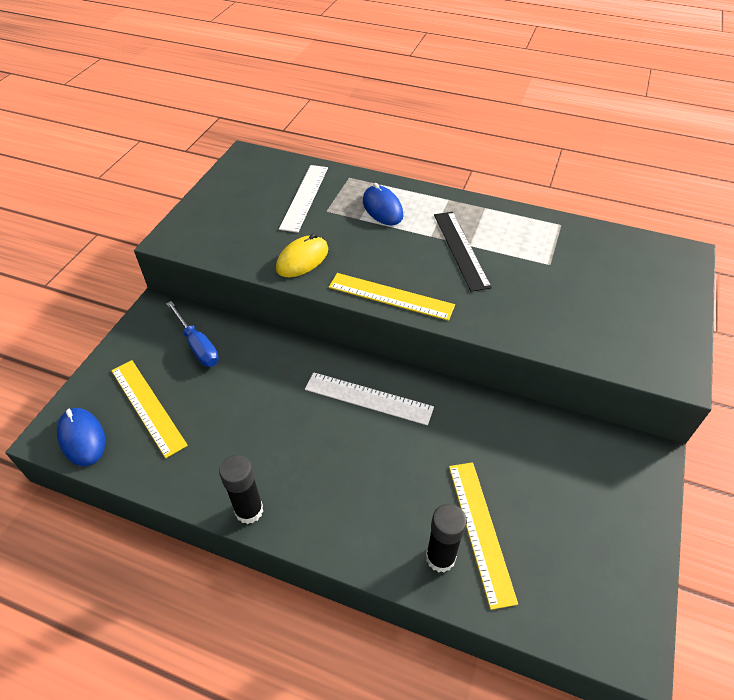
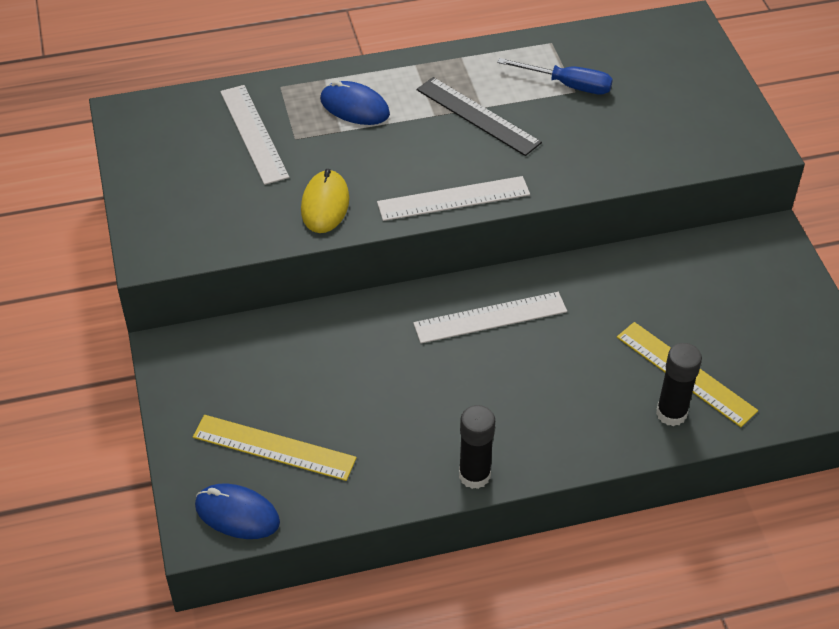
camera: 35 degrees left, 0 degrees up
blue screwdriver [166,301,219,367] -> blue screwdriver moved to [497,58,613,95]
yellow ruler [329,273,455,321] -> white ruler [377,176,530,221]

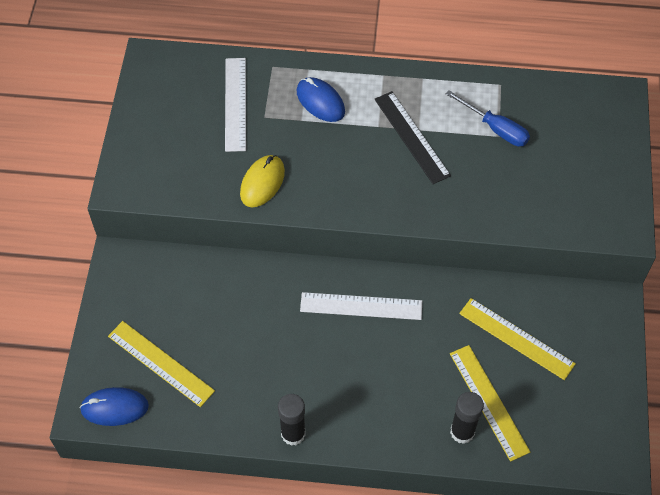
camera: 20 degrees right, 10 degrees up
blue mouse [195,484,280,539] -> blue mouse turned 45 degrees counterclockwise [80,387,149,426]
white ruler [377,176,530,221] -> none
none -> yellow ruler [459,298,576,380]

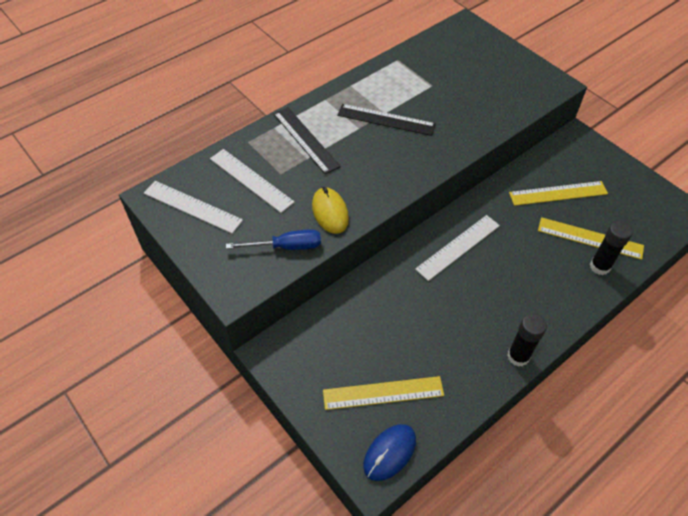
camera: 45 degrees left, 5 degrees down
blue mouse [297,77,345,122] -> black ruler [274,107,341,174]
blue screwdriver [446,90,530,147] -> blue screwdriver moved to [226,229,321,250]
none -> white ruler [144,181,243,234]

